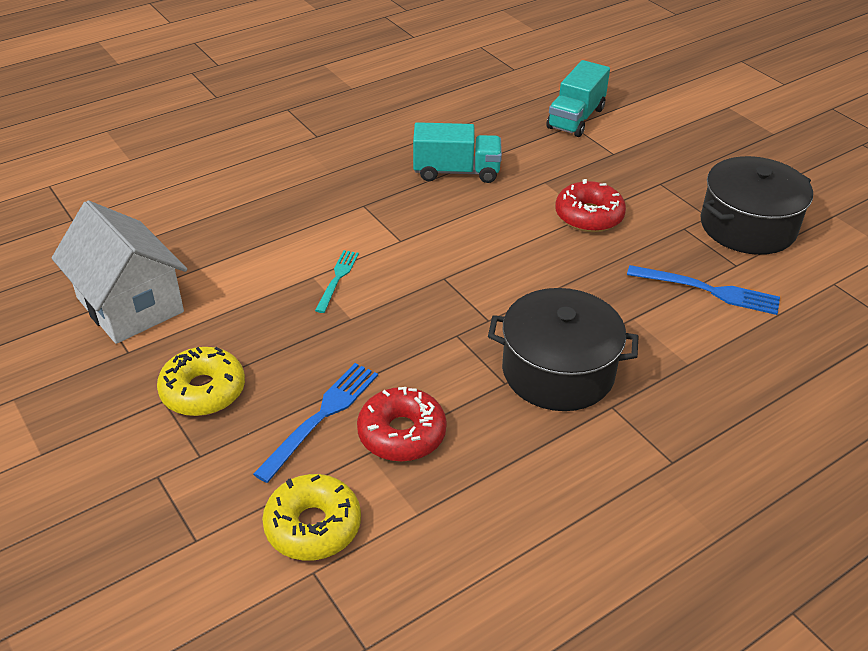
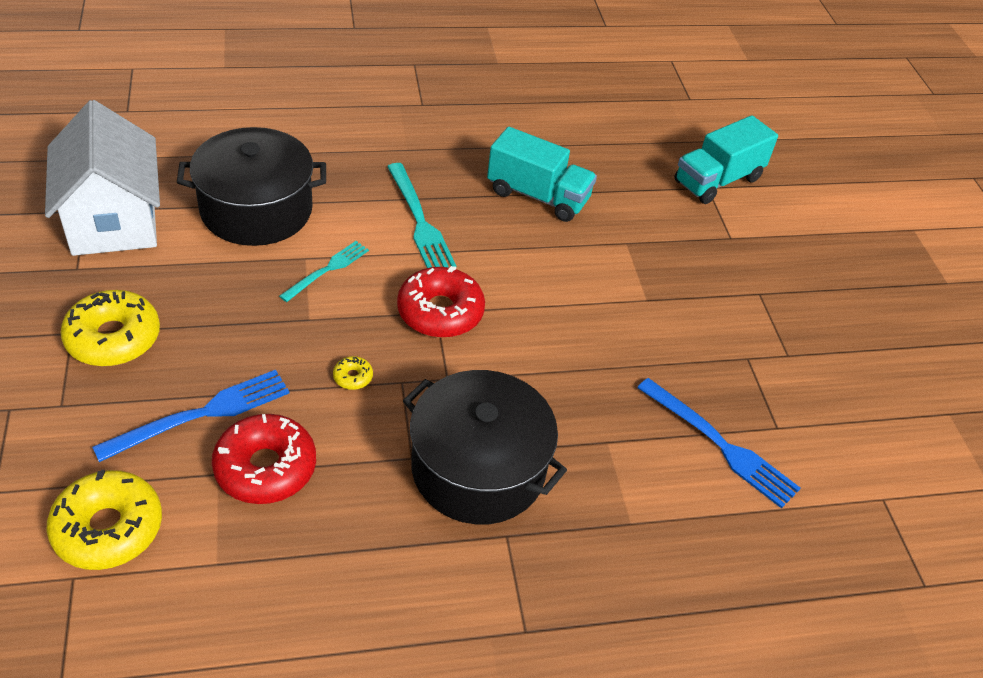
camera: 20 degrees right, 5 degrees up
red donut [555,179,626,232] -> red donut moved to [397,266,485,338]
black pot [700,156,813,255] -> black pot moved to [177,127,326,246]
none -> yellow donut [333,356,373,390]
none -> turquoise fork [387,163,456,268]

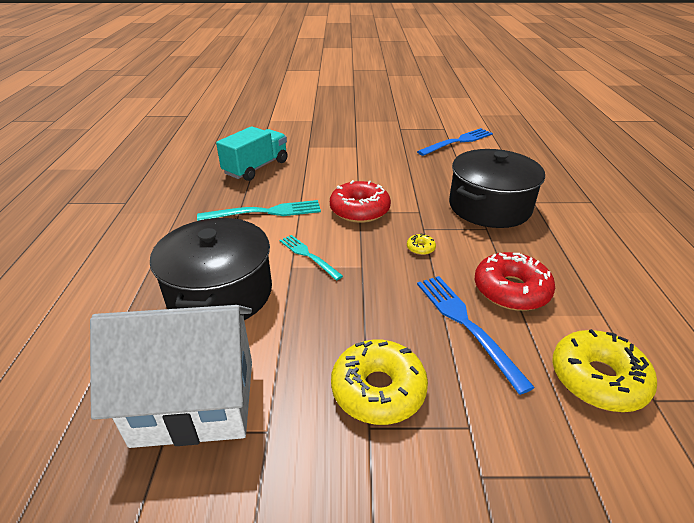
camera: 75 degrees left, 10 degrees down
turquoise truck [674,115,778,204] -> none

